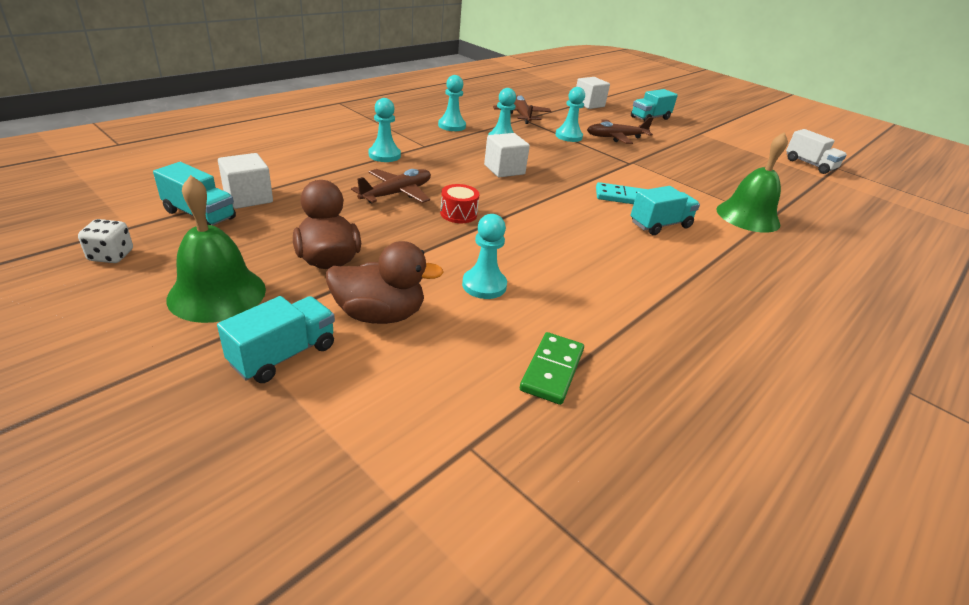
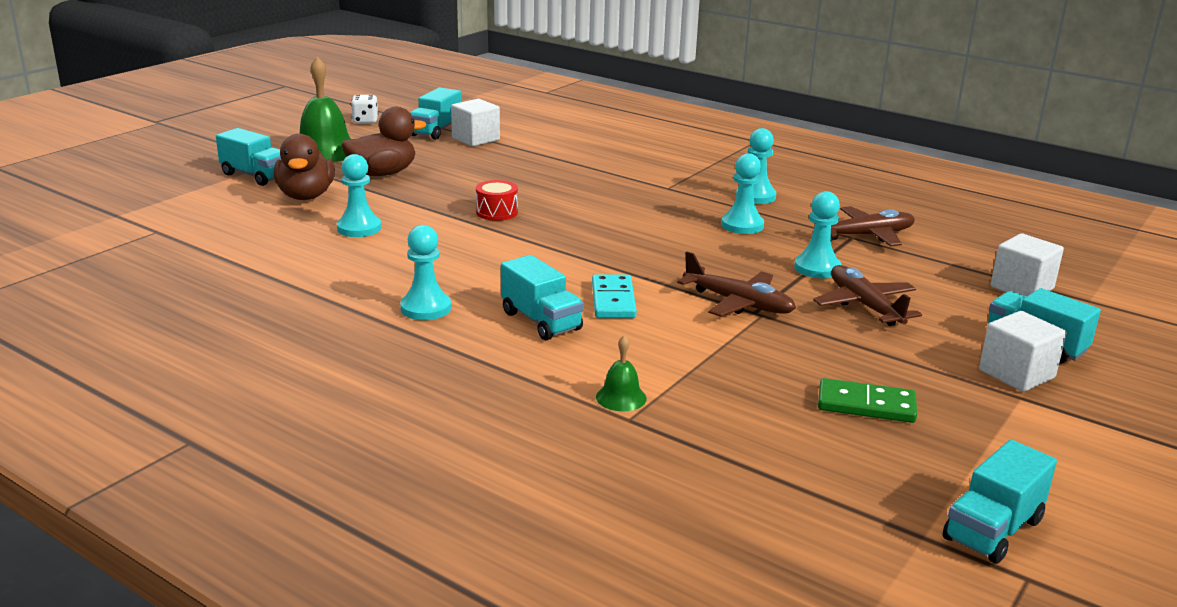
camera: 85 degrees right, 10 degrees down
brown plane [351,169,431,203] -> brown plane moved to [677,251,796,317]
turquoise pawn [369,98,401,162] -> turquoise pawn moved to [400,225,451,320]
white cube [484,133,530,177] -> white cube moved to [979,311,1067,392]
green domino [520,332,584,405] -> green domino moved to [818,378,917,423]
green bell [716,132,788,233] -> green bell [596,335,647,411], size x0.48
white truck [786,129,847,174] -> turquoise truck [943,440,1057,564]

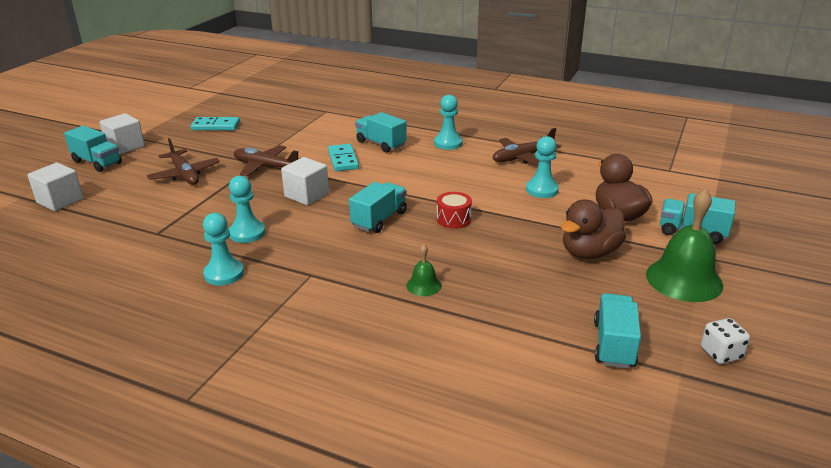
camera: 170 degrees right, 5 degrees up
white cube [451,99,500,146] -> white cube moved to [281,157,329,205]
green bell [596,335,647,411] -> green bell moved to [406,244,442,296]
turquoise pawn [794,191,841,278] -> none
green domino [818,378,917,423] -> turquoise domino [191,117,240,130]
brown plane [831,206,915,246] -> brown plane moved to [493,128,561,165]
turquoise truck [943,440,1057,564] -> turquoise truck moved to [349,182,407,233]

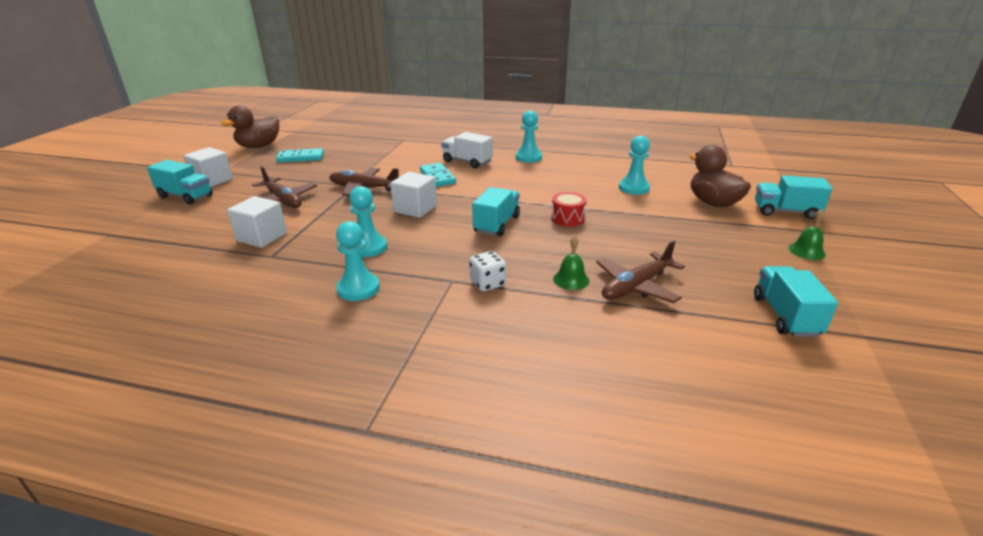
camera: 10 degrees left, 0 degrees up
white cube [27,162,83,211] -> white cube moved to [227,196,287,248]
turquoise truck [355,112,407,153] -> white truck [441,132,493,169]
brown plane [493,128,561,165] -> brown plane moved to [596,241,685,303]
brown duck [561,199,626,259] -> brown duck moved to [221,105,279,148]
green bell [646,188,723,302] -> green bell [789,209,826,260], size x0.48
white dice [701,318,750,364] -> white dice moved to [469,251,506,291]

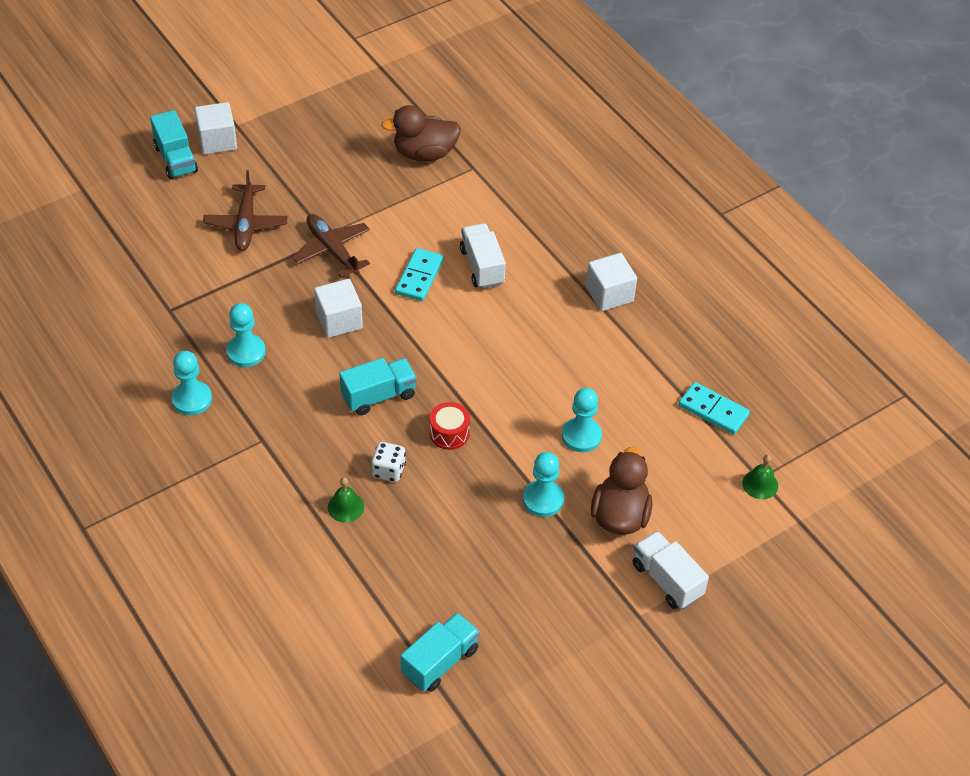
camera: 40 degrees right, 20 degrees up
brown duck [221,105,279,148] -> brown duck moved to [381,105,461,161]
white cube [227,196,287,248] -> white cube moved to [586,253,637,311]
turquoise domino [276,148,324,163] -> turquoise domino moved to [679,382,750,435]
white dice [469,251,506,291] -> white dice moved to [371,442,406,482]
turquoise pawn [516,110,542,163] -> turquoise pawn moved to [523,452,564,517]
brown plane [596,241,685,303] -> none
turquoise truck [755,175,832,219] -> white truck [633,531,709,609]
green bell [789,209,826,260] -> green bell moved to [742,455,778,499]

